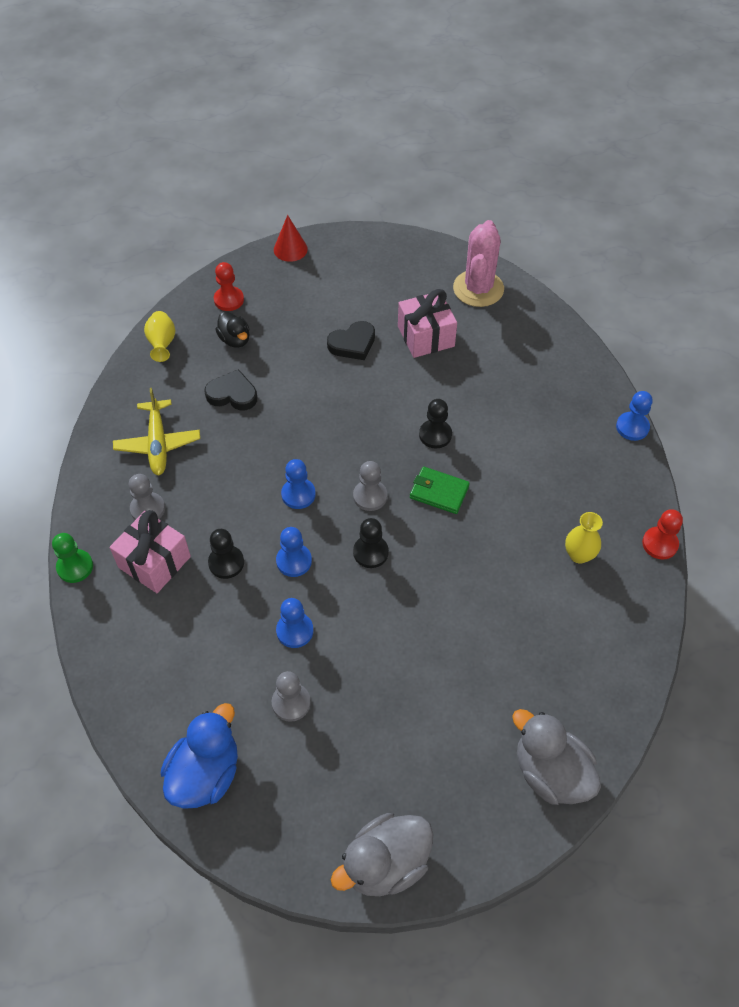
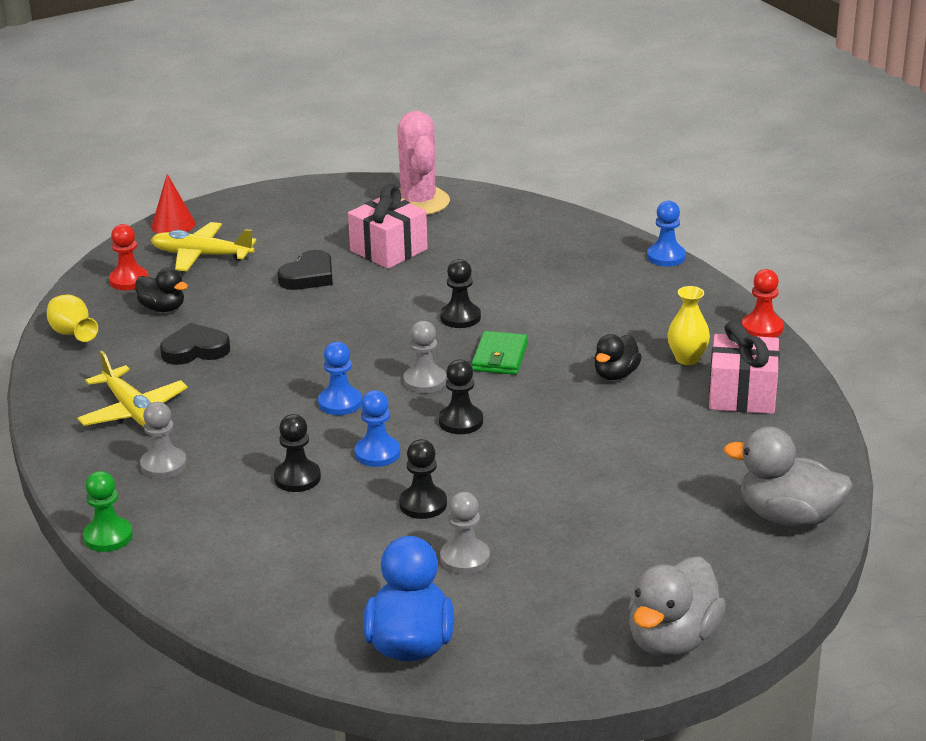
camera: 25 degrees left, 25 degrees down
pink gift [110,510,191,593] -> pink gift moved to [709,321,780,414]
blue pawn [276,598,313,648] -> black pawn [399,439,447,519]
green wallet [410,467,470,514] -> green wallet turned 75 degrees counterclockwise [472,331,528,375]
none -> yellow plane [151,222,256,271]
none -> black duck [594,334,642,380]

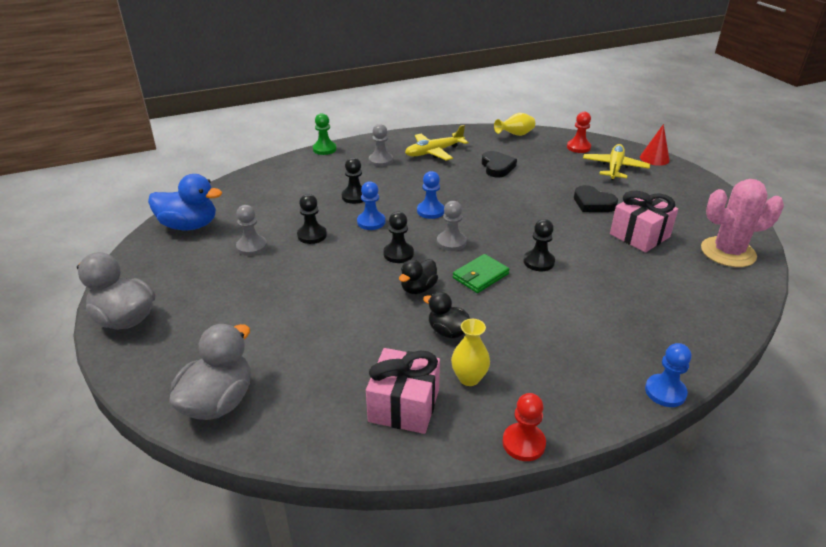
camera: 95 degrees right, 5 degrees up
black duck [135,267,188,312] -> black duck moved to [399,259,438,294]
green wallet [472,331,528,375] -> green wallet turned 60 degrees counterclockwise [453,254,510,293]

